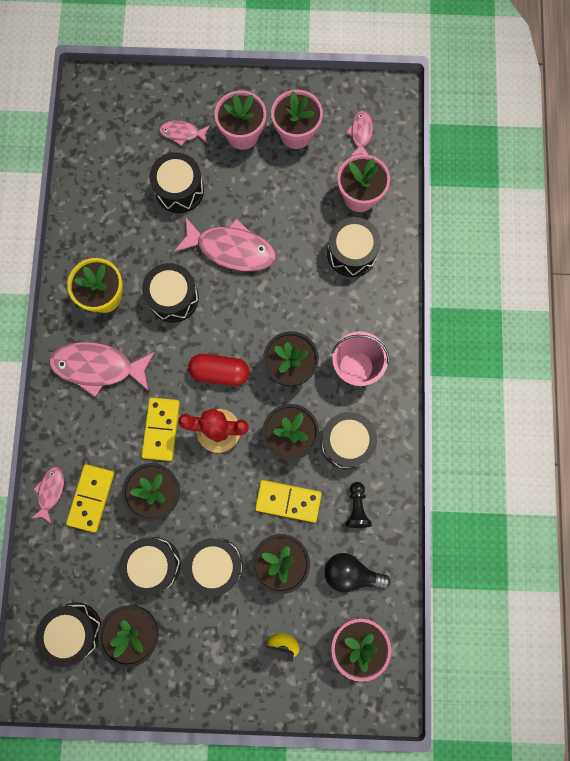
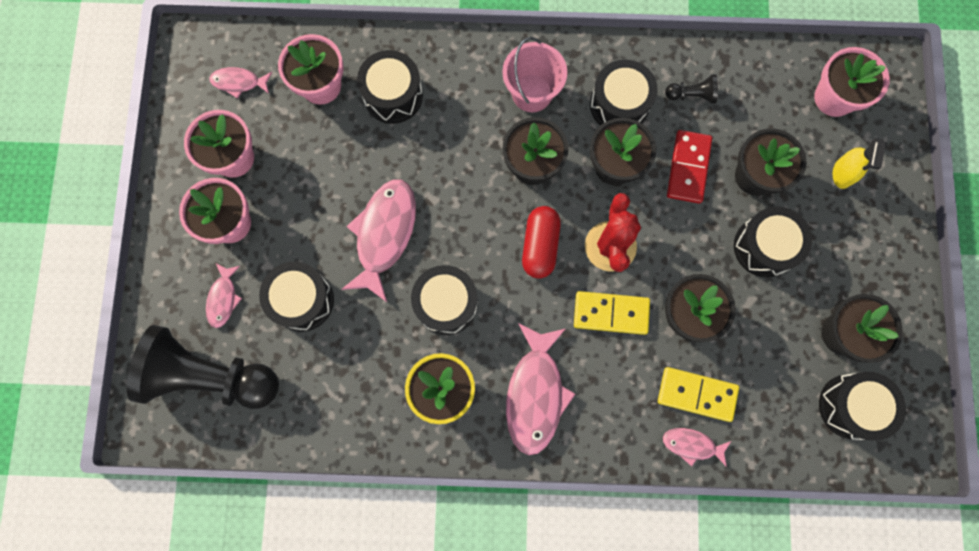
camera: 90 degrees left, 0 degrees up
black drum [119,537,181,596] -> none
yellow domino [255,480,322,522] -> red domino [667,130,712,204]
black light bulb [325,553,390,592] -> none
none -> black pawn [127,325,279,409]

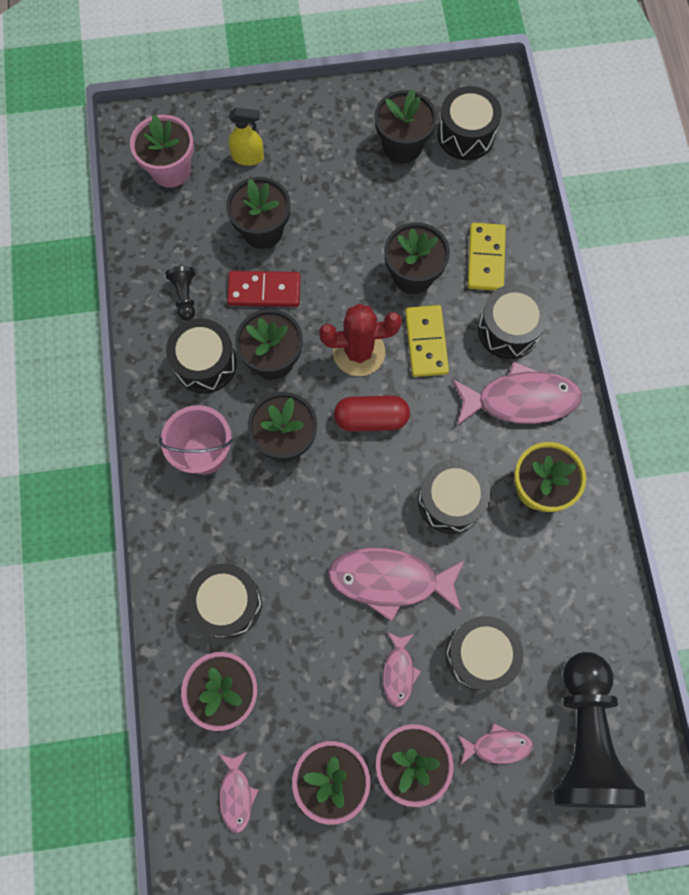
camera: 100 degrees left, 5 degrees down
pink fish [663,428,731,467] -> pink fish moved to [383,632,421,707]
black drum [734,206,812,278] -> black drum moved to [478,284,549,359]

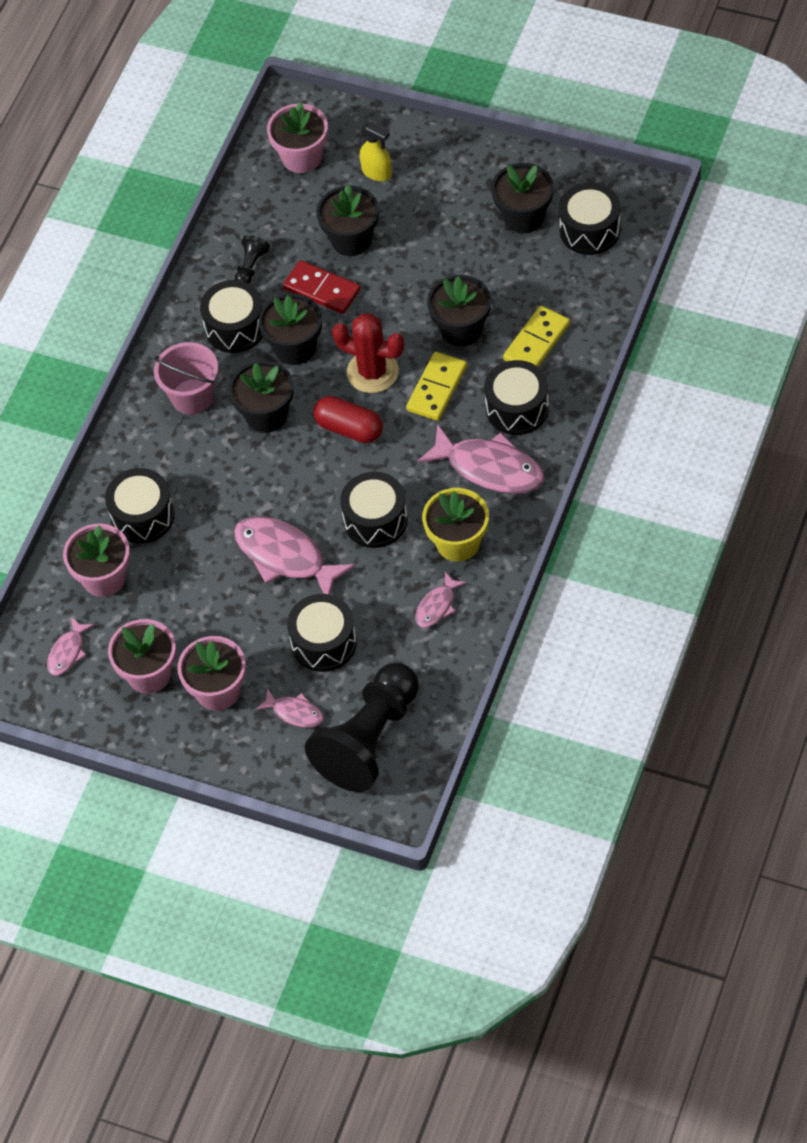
camera: 35 degrees right, 15 degrees down
pink fish [383,632,421,707] -> pink fish moved to [415,572,467,628]

